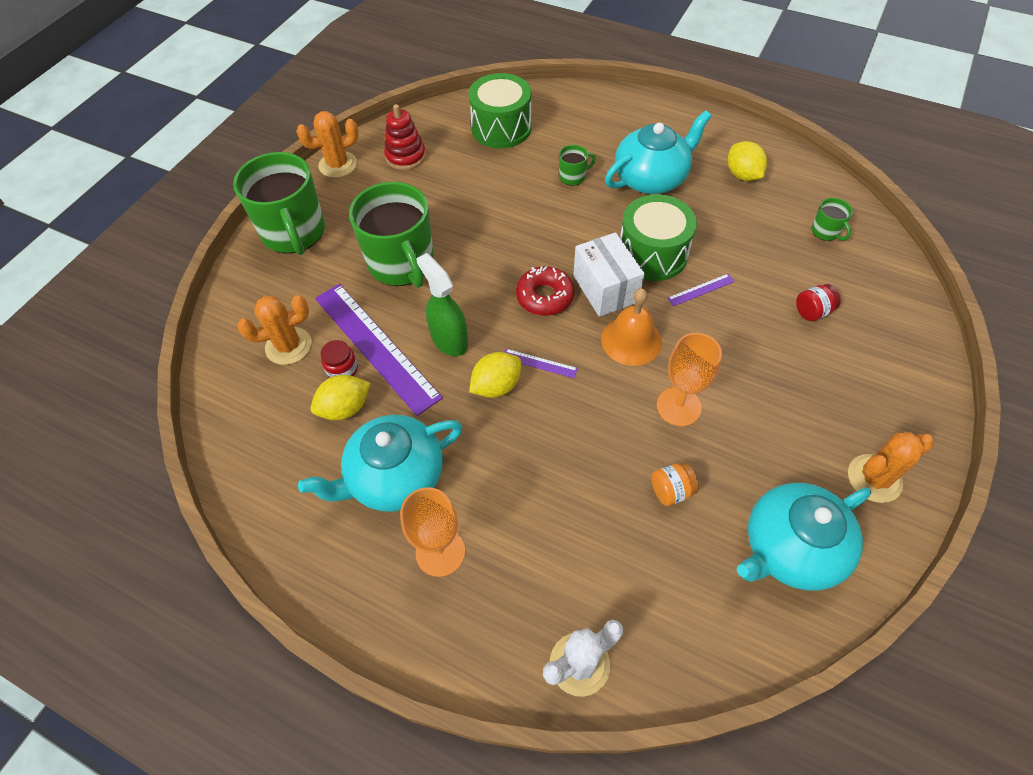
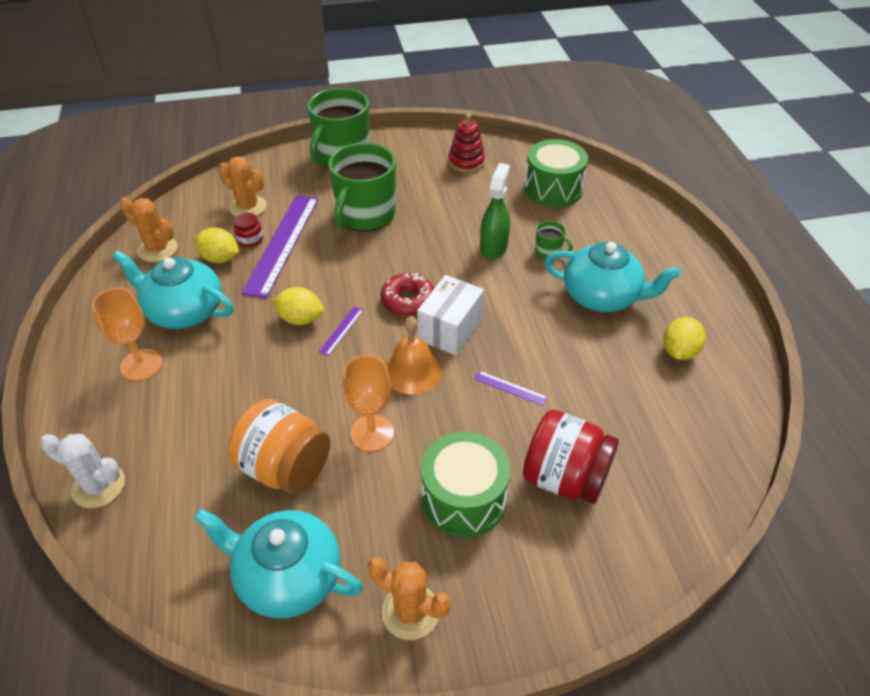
camera: 50 degrees right, 10 degrees down
orange cactus [296,111,359,178] -> orange cactus moved to [120,197,178,262]
green spray bottle [416,253,468,356] -> green spray bottle moved to [480,163,510,259]
purple ruler [505,349,578,378] -> purple ruler turned 45 degrees clockwise [319,307,364,356]
green drum [620,194,697,281] -> green drum moved to [421,431,510,538]
orange jar [651,463,699,506] -> orange jar [228,399,330,494], size x2.17
red jar [796,284,841,321] -> red jar [523,410,619,504], size x2.17
green mug [811,198,853,241] -> none

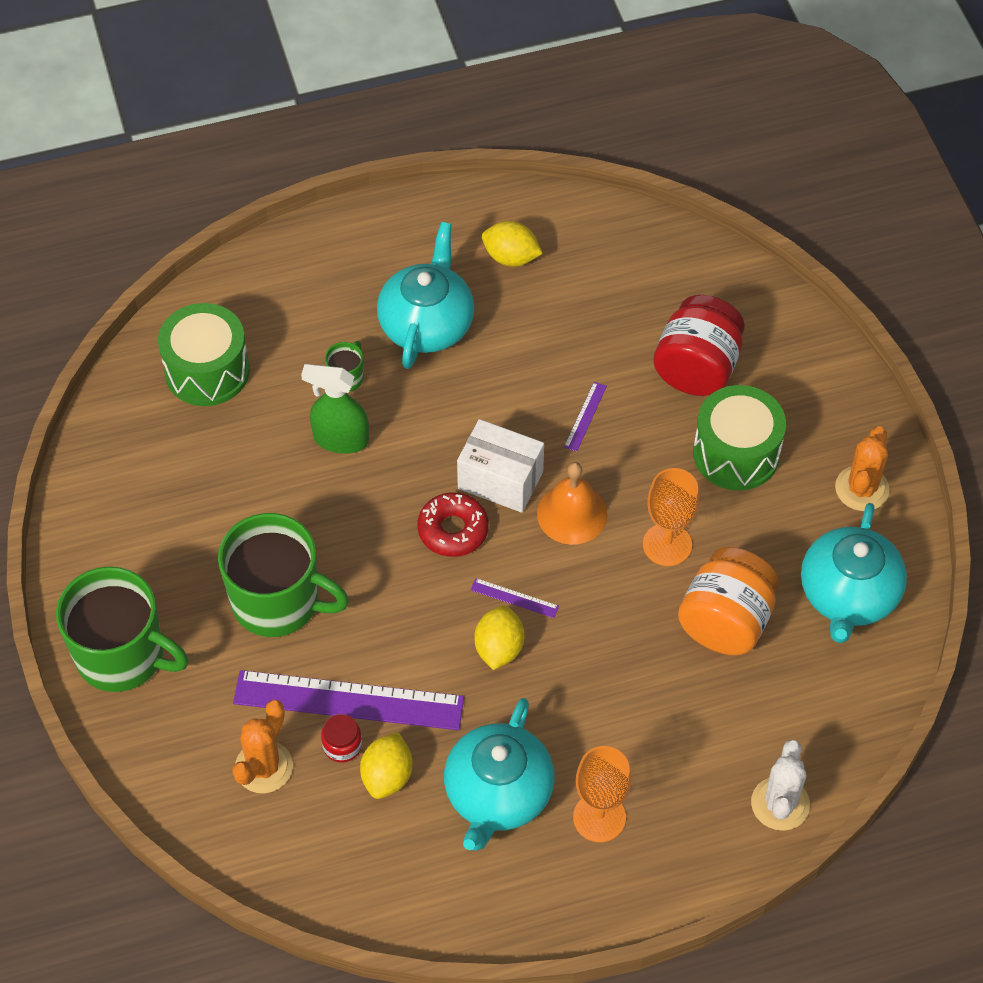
camera: 95 degrees left, 10 degrees up
orange cactus [120,197,178,262] -> none
red stacking toy [448,114,485,173] -> none

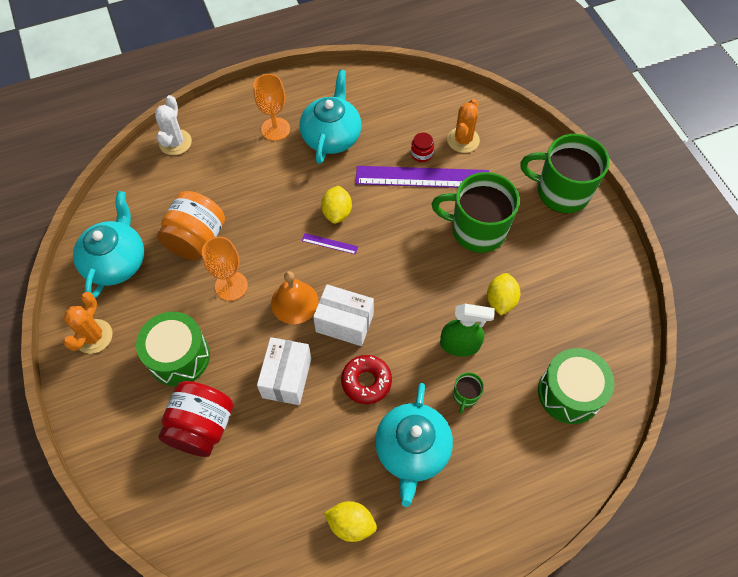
camera: 175 degrees right, 5 degrees up
yellow lemon [360,732,413,799] -> yellow lemon moved to [487,273,520,315]
red donut [417,492,489,557] -> red donut moved to [341,355,392,404]
purple ruler [564,382,607,452] -> white box [257,337,311,405]

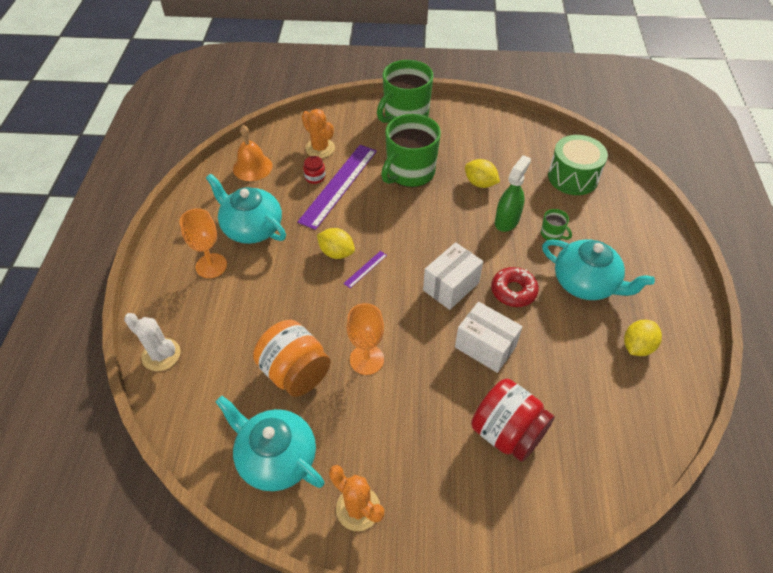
camera: 65 degrees left, 10 degrees down
green drum [136,312,210,386] -> none
orange bell [271,271,319,324] -> orange bell moved to [233,125,272,181]

